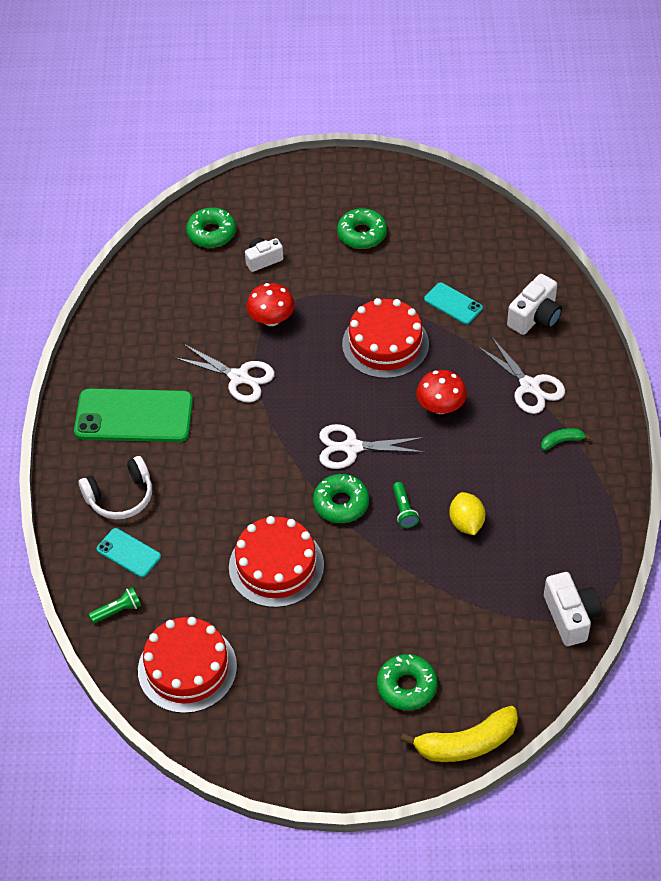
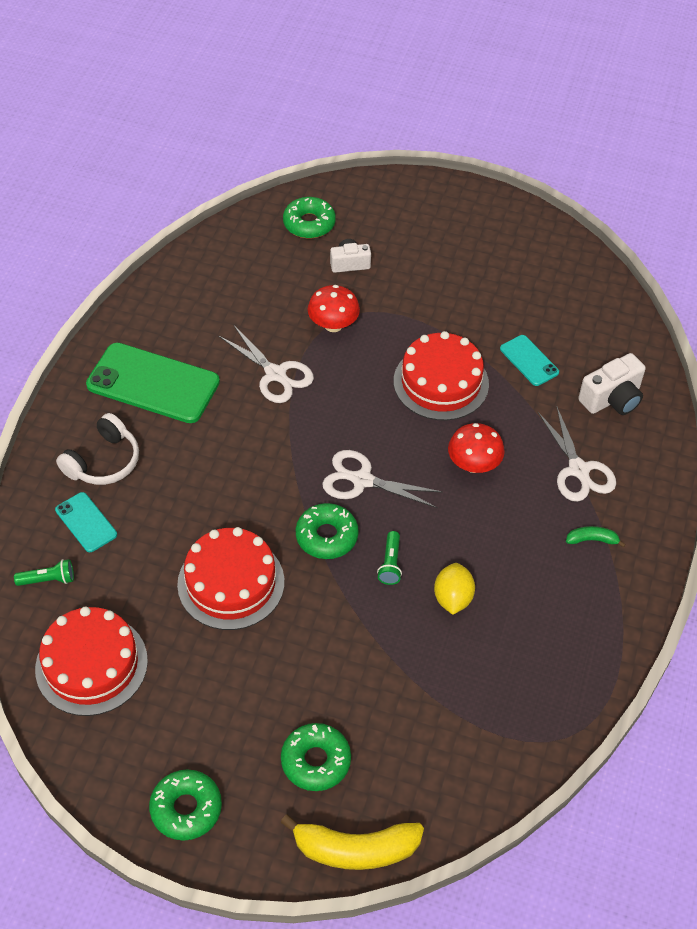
camera: 15 degrees right, 0 degrees up
white headphones [79,456,152,519] -> white headphones turned 45 degrees counterclockwise [56,413,139,485]
green donut [337,208,387,249] -> green donut moved to [149,770,222,841]
white camera [544,572,602,646] -> none

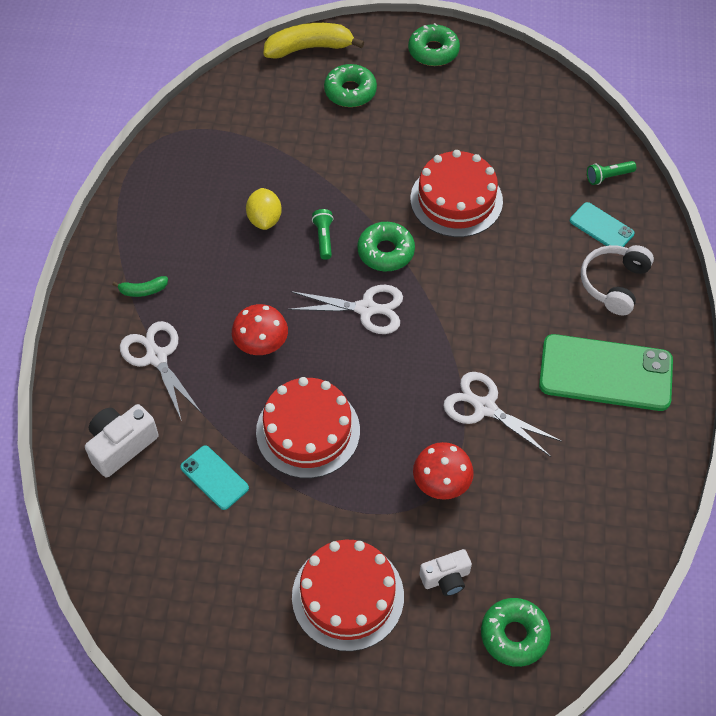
camera: 170 degrees right, 5 degrees up
red cake [35,607,148,716] -> red cake moved to [292,540,404,651]

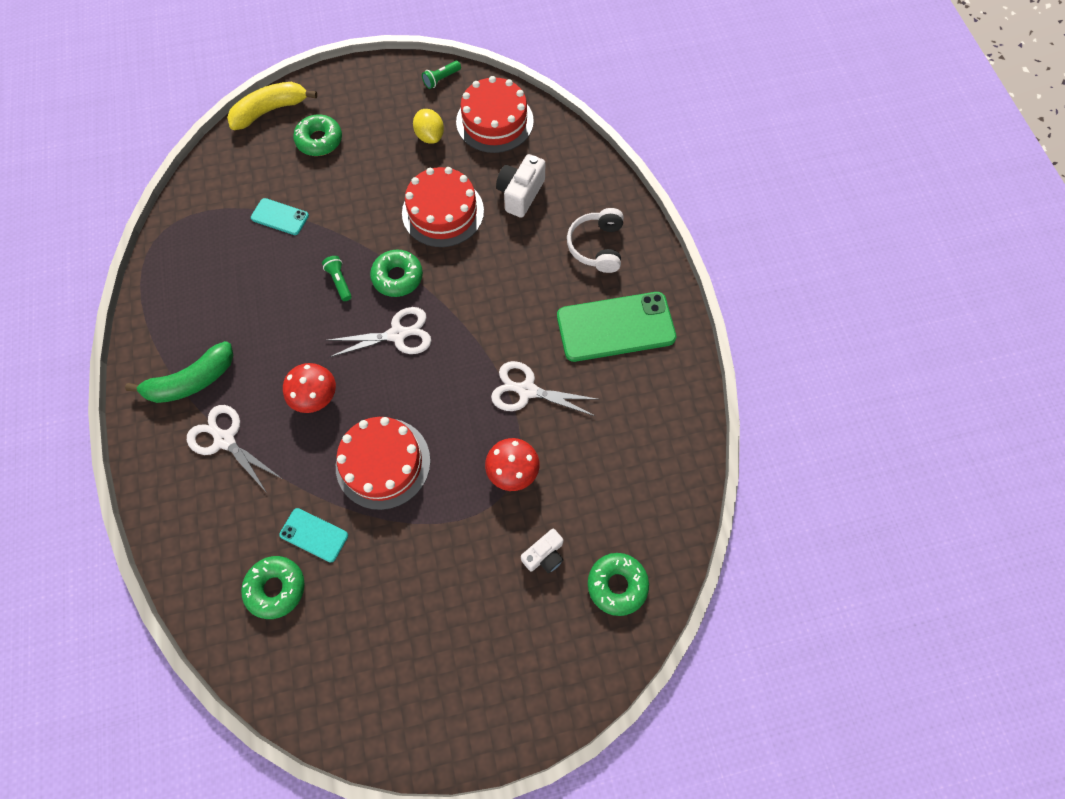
camera: 20 degrees left, 10 degrees up
white camera [85,404,159,478] -> white camera moved to [496,154,545,218]
green banana [112,276,168,297] -> green banana [125,341,234,403], size x2.07
yellow lemon [246,188,282,230] -> yellow lemon moved to [413,109,444,144]
red cake [292,540,404,651] -> red cake moved to [456,76,534,153]
green donut [408,23,460,66] -> green donut moved to [241,556,305,619]
turquoise phone [570,202,635,247] -> turquoise phone moved to [251,198,309,235]
green flashlight [587,161,636,185] -> green flashlight moved to [422,61,461,89]

